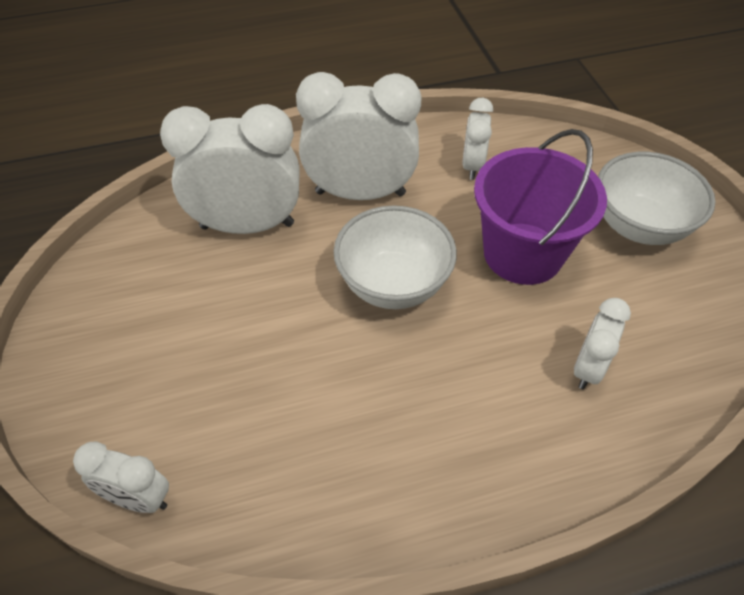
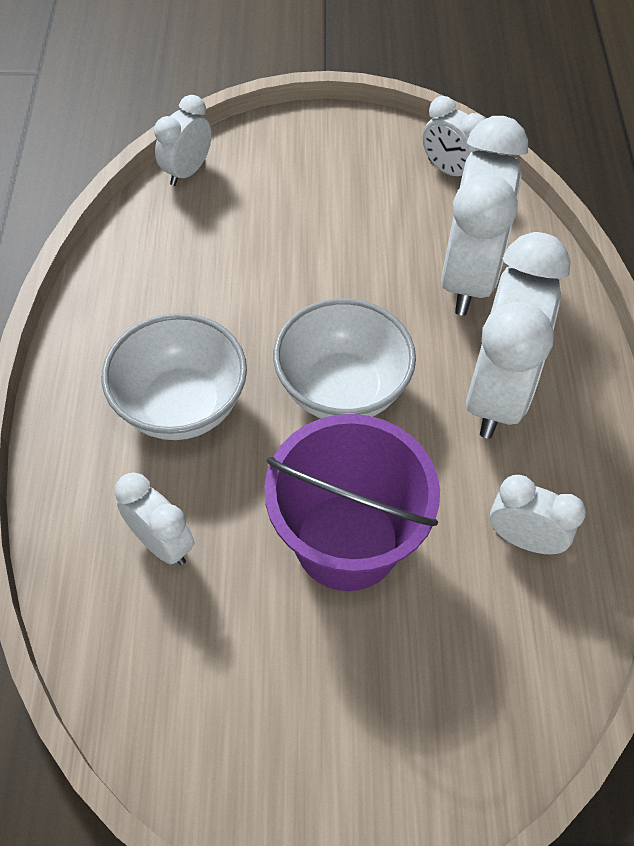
camera: 105 degrees right, 5 degrees up
white bowl [598,152,716,245] -> white bowl moved to [102,313,247,440]
none -> white clock [423,96,486,176]

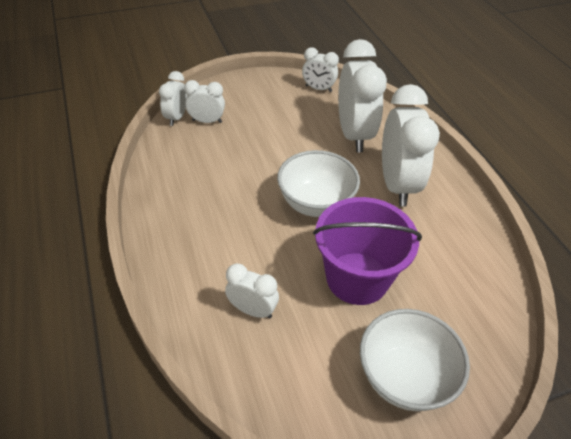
camera: 20 degrees left, 10 degrees down
white bowl [102,313,247,440] -> white bowl moved to [360,309,470,411]
white clock [490,475,586,554] -> white clock moved to [184,80,225,123]

